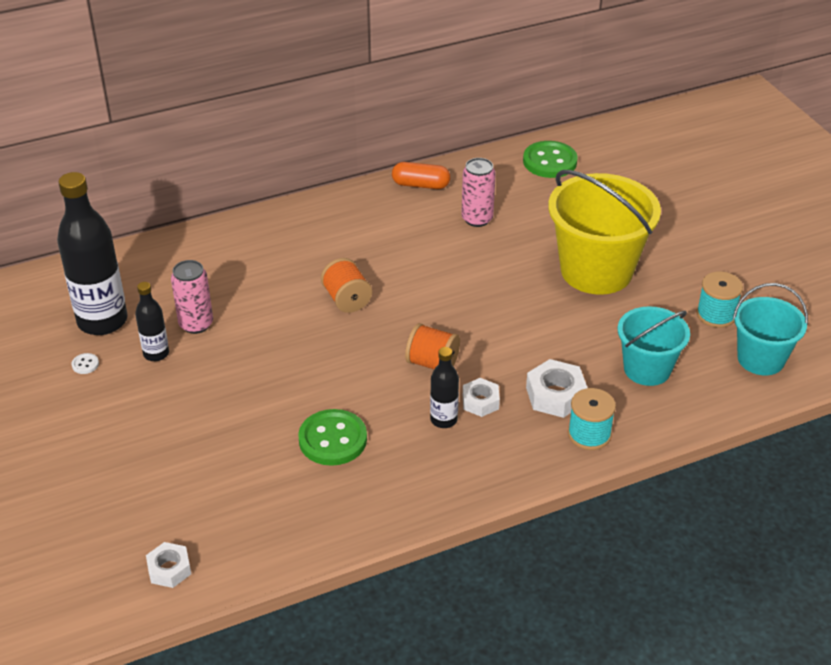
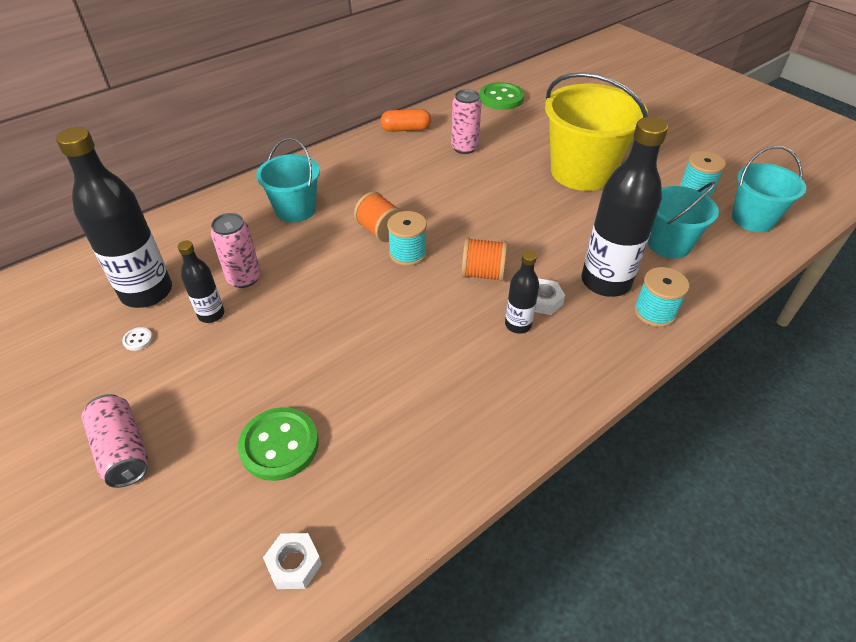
camera: 15 degrees left, 5 degrees up
green button [298,409,367,466] -> green button moved to [238,407,319,481]
white nut [526,359,588,418] -> black bottle [582,117,668,297]
none -> pink can [82,394,148,488]
none -> turquoise bucket [256,137,320,223]
none -> turquoise spool [387,211,427,266]

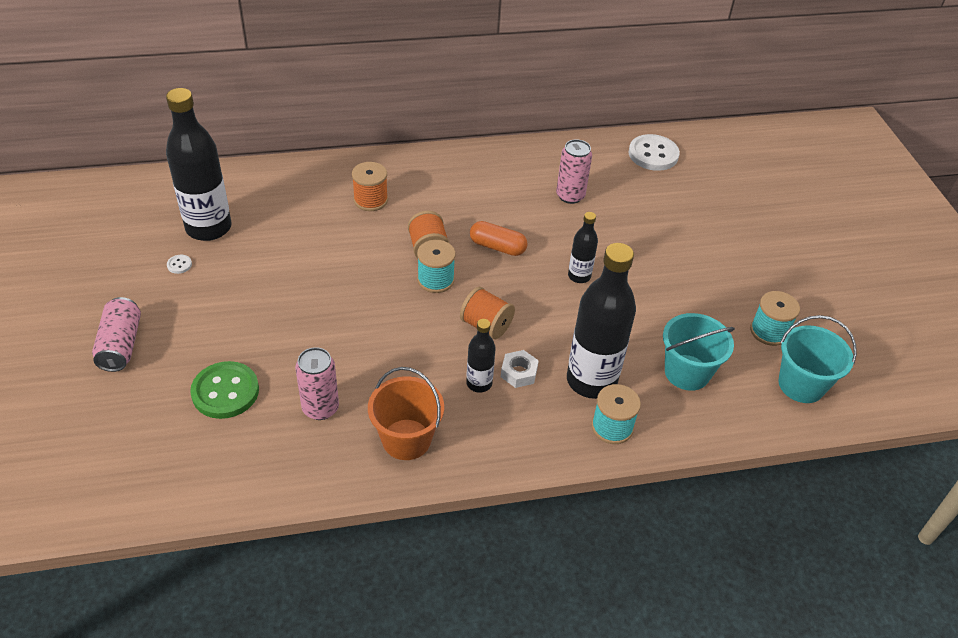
camera: 25 degrees right, 0 degrees up
black bottle [178,240,224,323] -> black bottle moved to [568,212,598,283]
pink can [211,213,261,288] -> pink can moved to [295,347,339,420]
turquoise bucket [256,137,320,223] -> orange spool [352,162,388,211]
white nut [263,533,322,589] -> none
orange capsule [380,109,431,132] -> orange capsule moved to [470,221,528,256]
green button [480,82,524,110] -> white button [628,134,680,171]
yellow bucket [545,72,648,191] -> none
none -> orange bucket [368,367,444,460]

